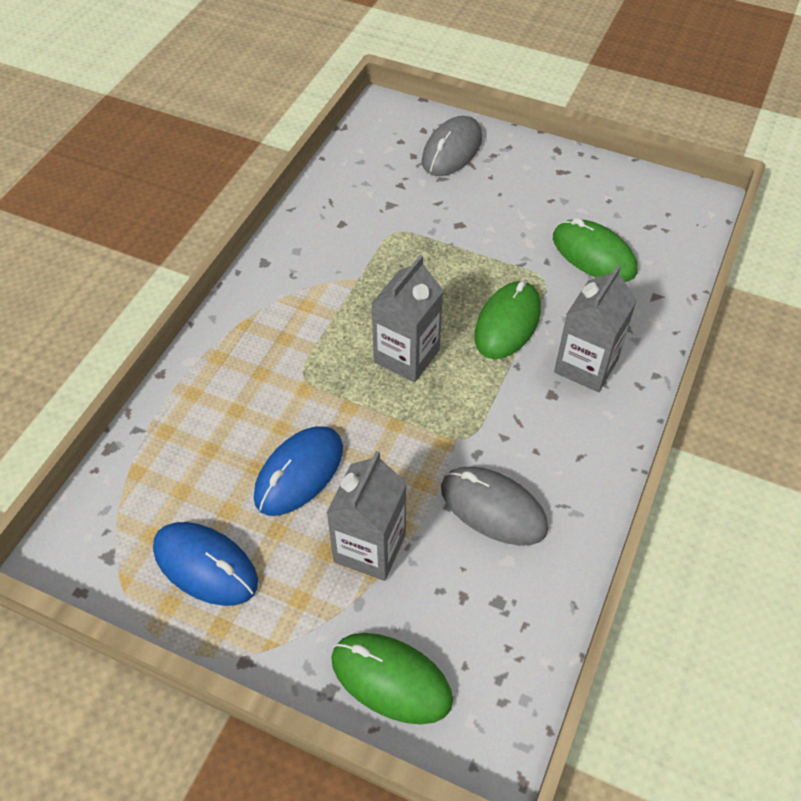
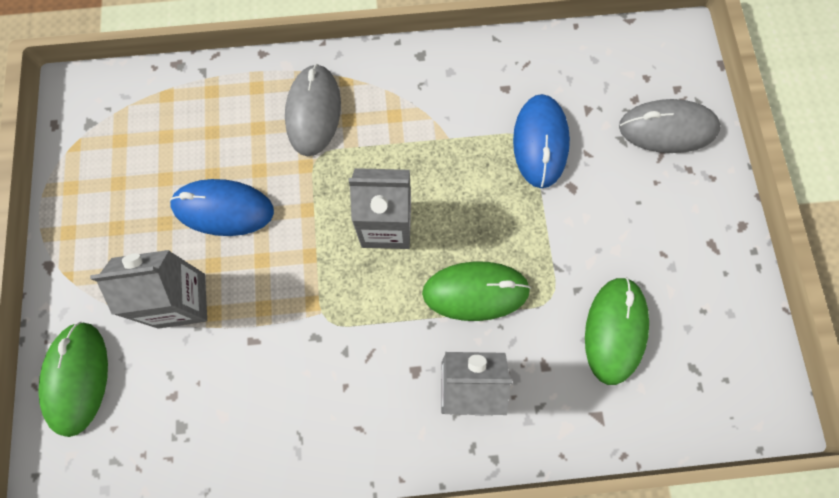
camera: 60 degrees right, 20 degrees up
blue mouse [153,522,258,606] -> blue mouse moved to [513,94,570,188]
grey mouse [441,467,548,546] -> grey mouse moved to [285,64,341,156]

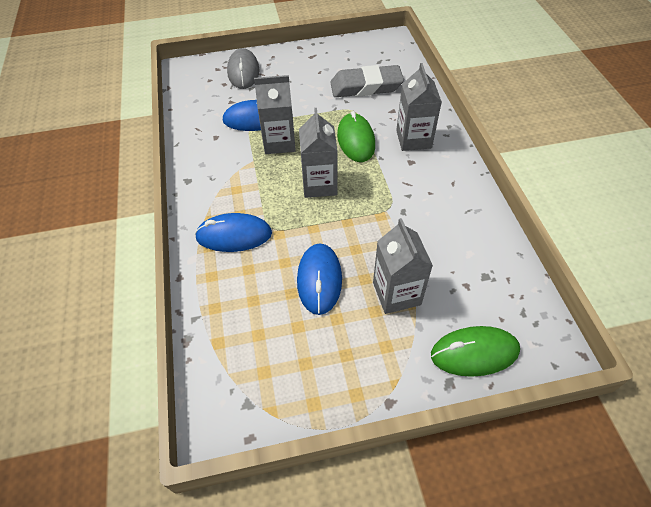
camera: 95 degrees left, 20 degrees down
grey mouse [285,64,341,156] -> blue mouse [195,213,272,252]
green mouse [585,277,649,385] -> grey eraser [330,65,404,97]
none -> grey carton [254,75,296,154]

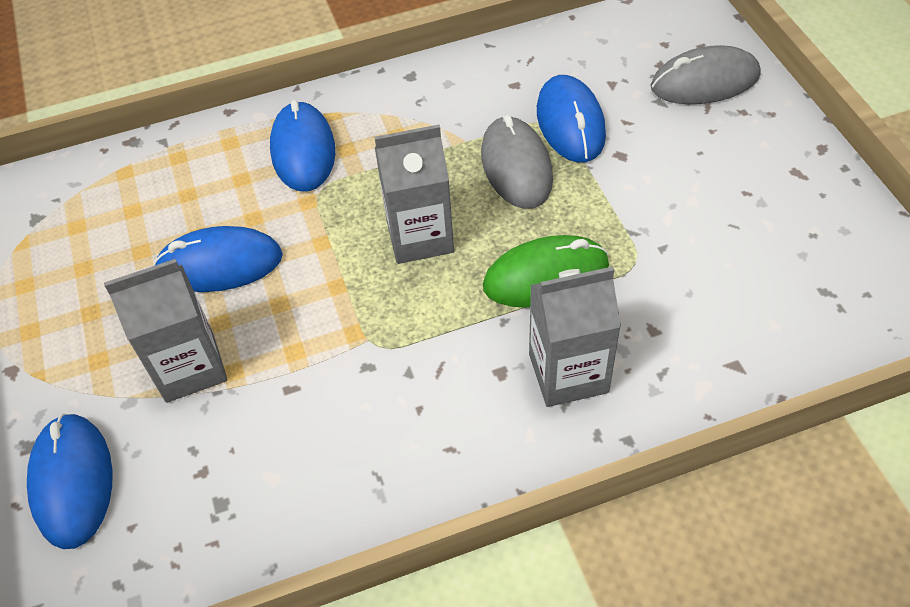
camera: 85 degrees right, 0 degrees up
grey carton [254,75,296,154] -> grey mouse [481,115,553,209]
grey eraser [330,65,404,97] -> none
green mouse [431,326,520,377] -> blue mouse [27,413,113,549]

